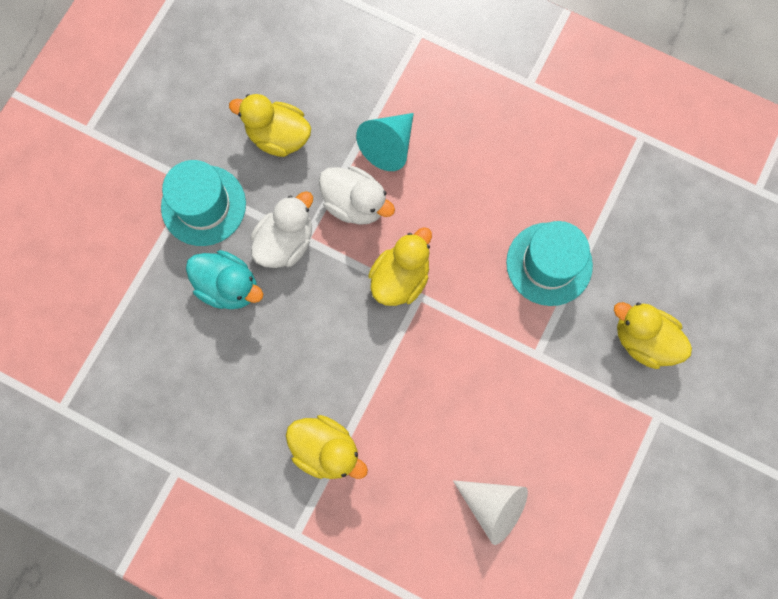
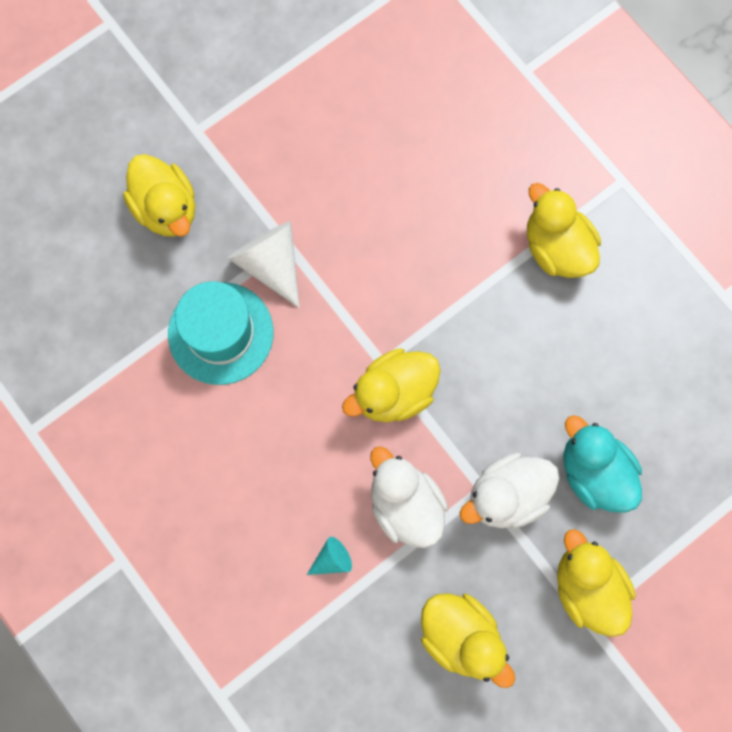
camera: 155 degrees left, 0 degrees up
turquoise hat [161,160,246,246] -> yellow duck [557,529,635,637]
turquoise cone [356,113,414,171] -> turquoise cone [307,537,352,575], size x0.51
white cone [453,480,528,545] -> white cone moved to [227,221,300,308]

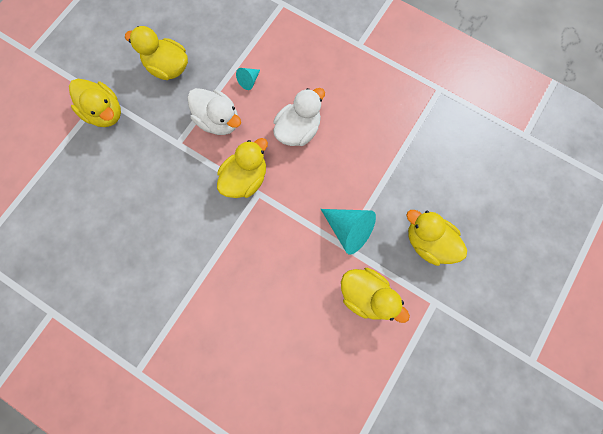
camera: 160 degrees right, 0 degrees up
turquoise hat [168,281,273,385] -> none
white cone [227,221,300,308] -> turquoise cone [321,209,376,254]
white duck [460,453,559,528] -> white duck moved to [273,88,325,146]
yellow duck [527,183,601,278] -> yellow duck moved to [341,268,410,323]
turquoise duck [563,415,642,512] -> none

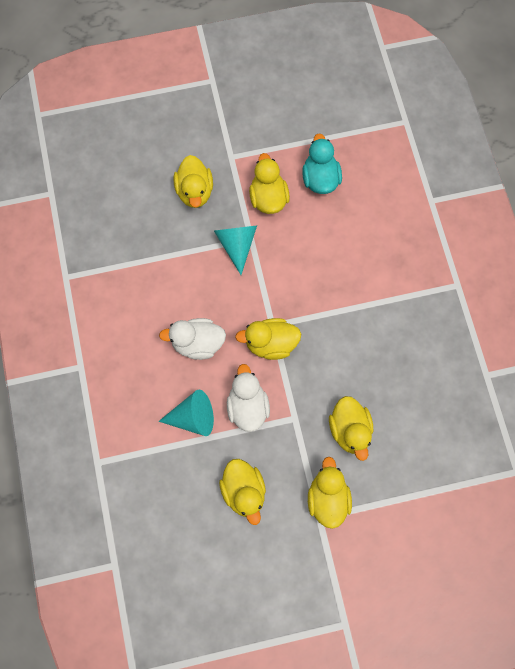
camera: 135 degrees left, 5 degrees down
turquoise cone [236,68,260,90] -> turquoise cone [159,390,214,436], size x1.95
none -> turquoise duck [302,133,342,194]
none -> yellow duck [329,396,373,461]

